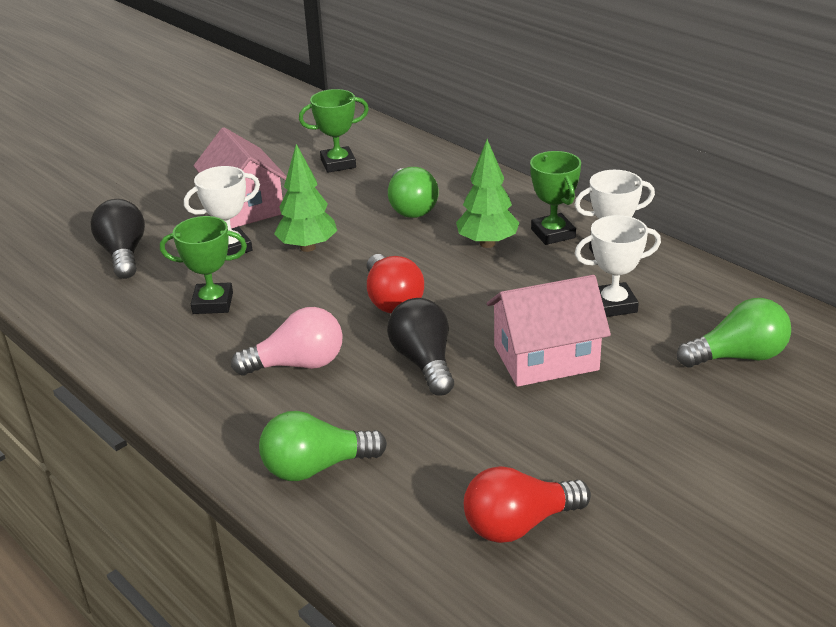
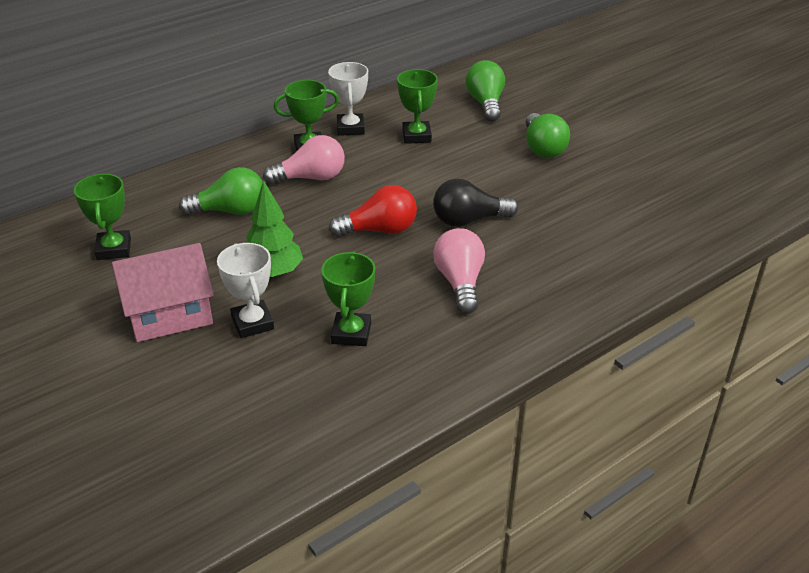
camera: 85 degrees left, 5 degrees up
black light bulb [91,199,145,279] -> none
green light bulb [259,411,387,481] -> green light bulb moved to [526,113,570,158]
green tree [456,139,519,248] -> pink light bulb [263,135,345,184]
red light bulb [464,466,591,543] -> none
pink house [487,275,611,387] -> none
white trophy [575,215,661,317] -> green trophy [397,69,438,144]

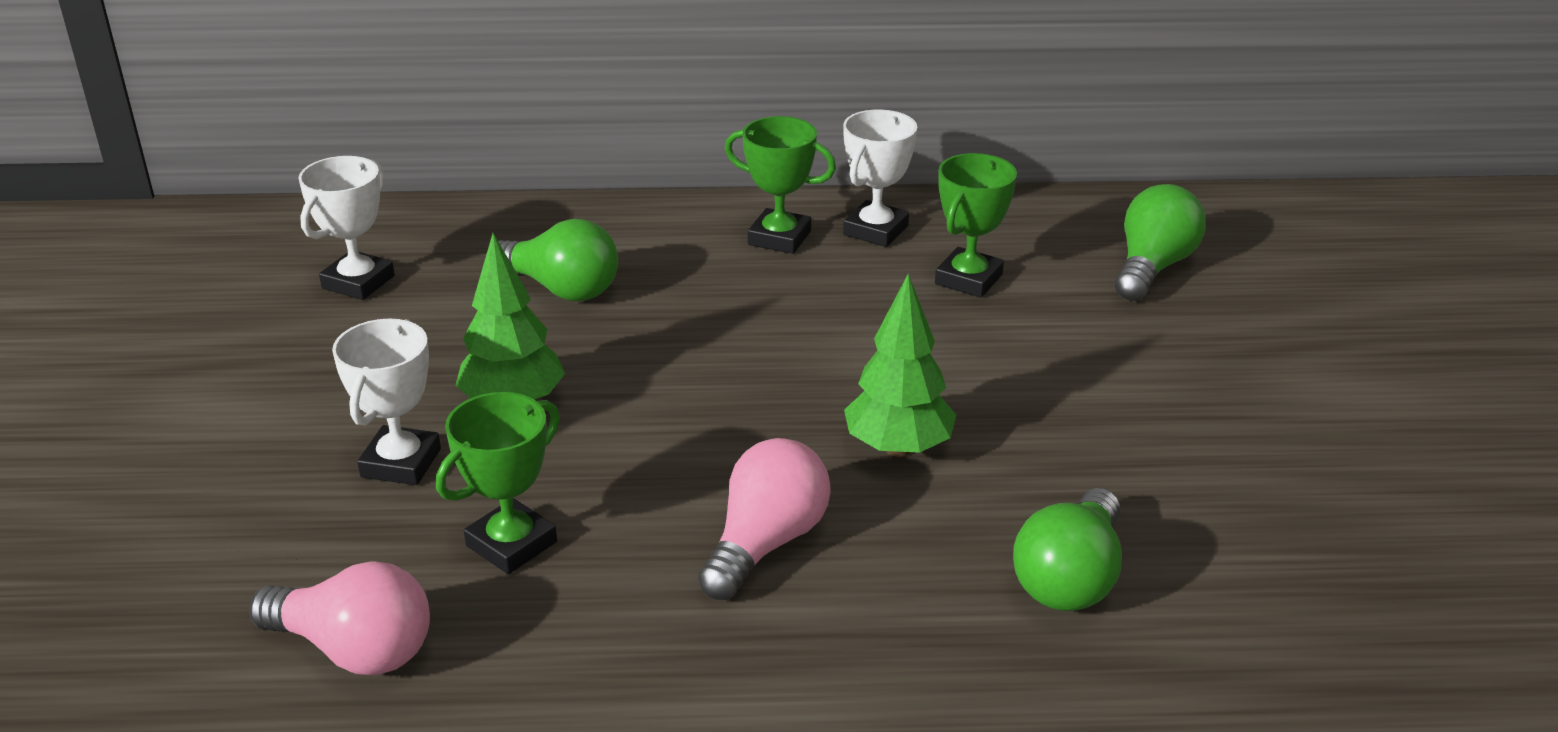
camera: 35 degrees right, 5 degrees down
green trophy [74,174,131,260] -> white trophy [299,156,395,300]
pink house [112,243,214,342] -> none
pink light bulb [263,135,345,184] -> pink light bulb moved to [249,561,430,675]
red light bulb [329,185,417,237] -> none
black light bulb [433,179,518,227] -> green tree [844,274,957,457]
green light bulb [526,113,570,158] -> green light bulb moved to [1013,488,1122,611]

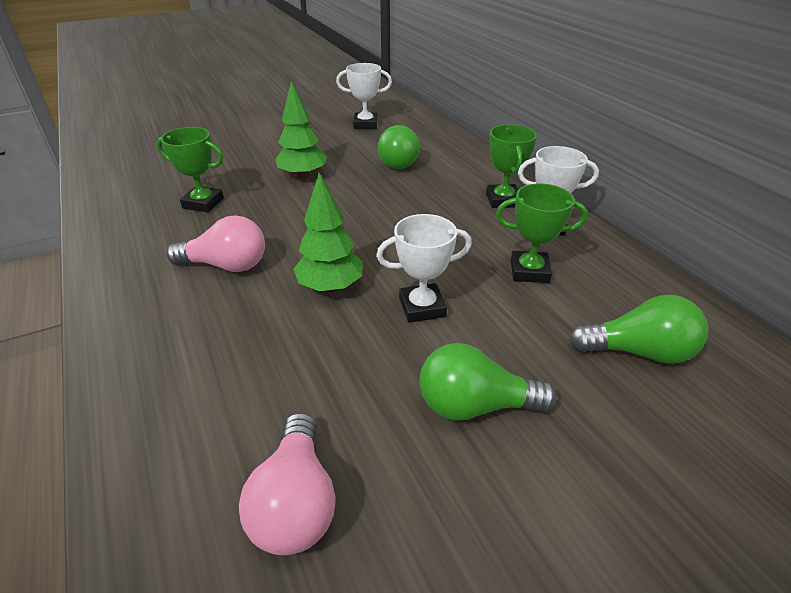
camera: 65 degrees right, 5 degrees up
pink light bulb [249,561,430,675] -> pink light bulb moved to [239,412,336,555]
white trophy [332,319,441,485] -> white trophy moved to [376,214,472,323]
green light bulb [1013,488,1122,611] -> green light bulb moved to [419,343,557,421]

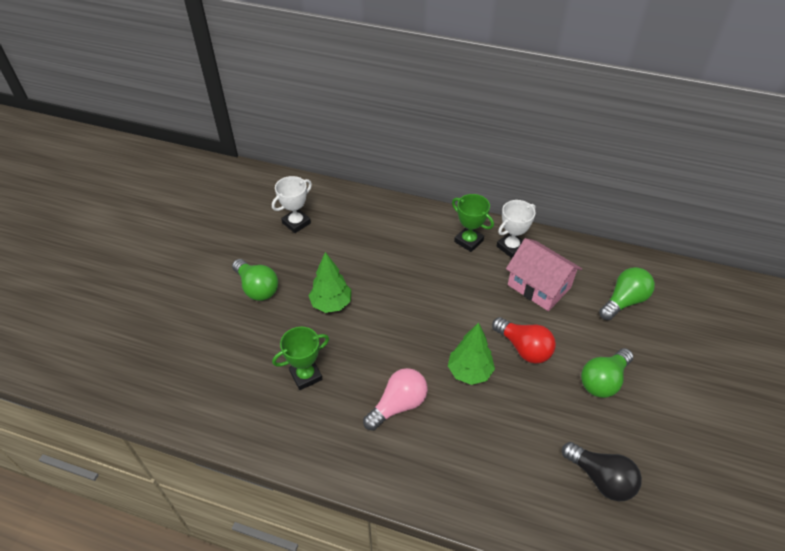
camera: 45 degrees left, 10 degrees up
pink light bulb [239,412,336,555] -> black light bulb [562,442,642,501]
white trophy [376,214,472,323] -> red light bulb [492,317,556,364]
green light bulb [378,125,420,169] -> green light bulb moved to [232,259,278,301]
green trophy [496,184,588,283] -> pink house [506,238,582,311]

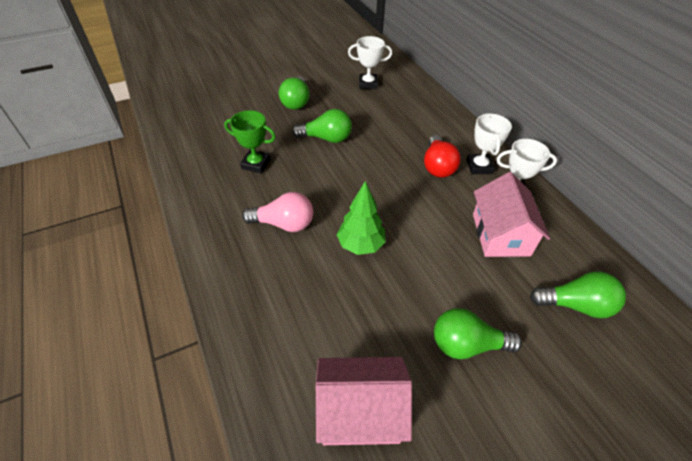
camera: 45 degrees right, 0 degrees up
green tree [309,252,351,313] -> green light bulb [292,109,352,143]
green trophy [452,194,494,252] -> white trophy [467,113,512,174]
red light bulb [492,317,556,364] -> red light bulb moved to [424,135,461,178]
black light bulb [562,442,642,501] -> pink house [316,357,412,445]

